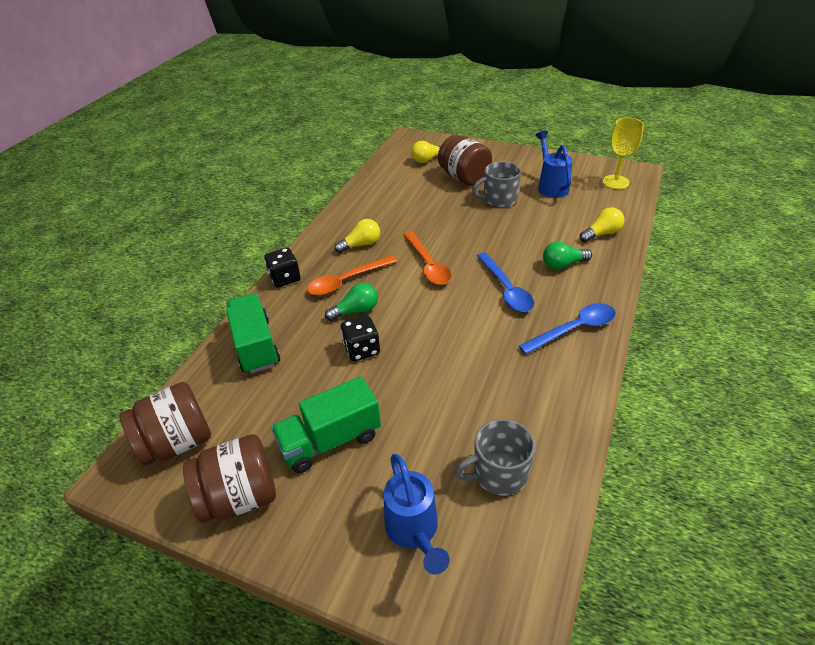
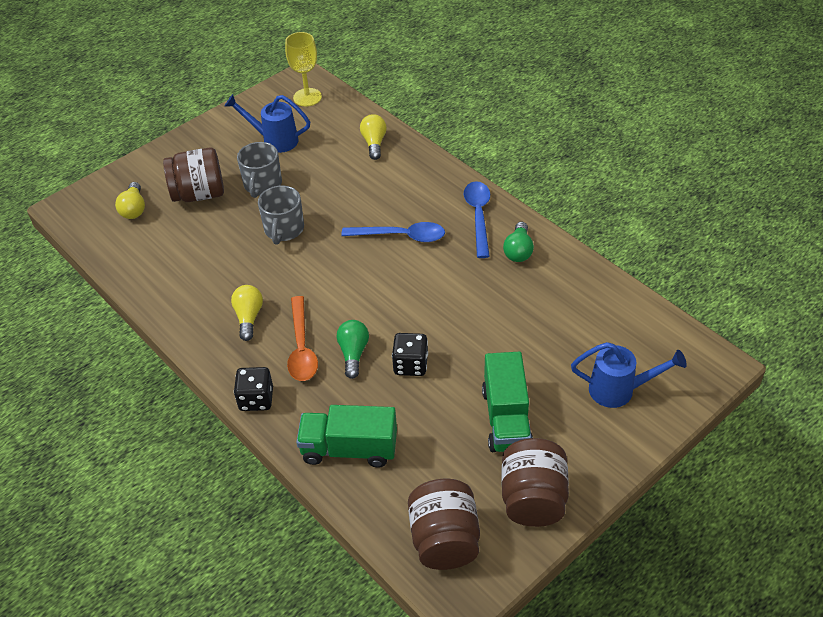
camera: 65 degrees left, 5 degrees up
orange spoon [404,232,452,285] -> none
grey mug [455,419,535,496] -> grey mug moved to [258,185,304,245]
green light bulb [543,241,592,270] -> green light bulb moved to [503,222,534,262]

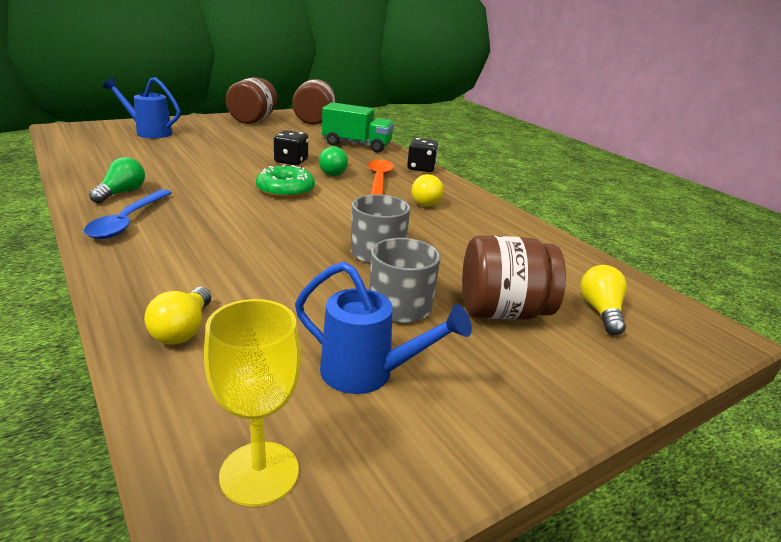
camera: 175 degrees left, 20 degrees down
blue spoon [341,222,445,242] -> none
green truck [482,352,533,452] -> none
none -> green donut [256,164,315,198]

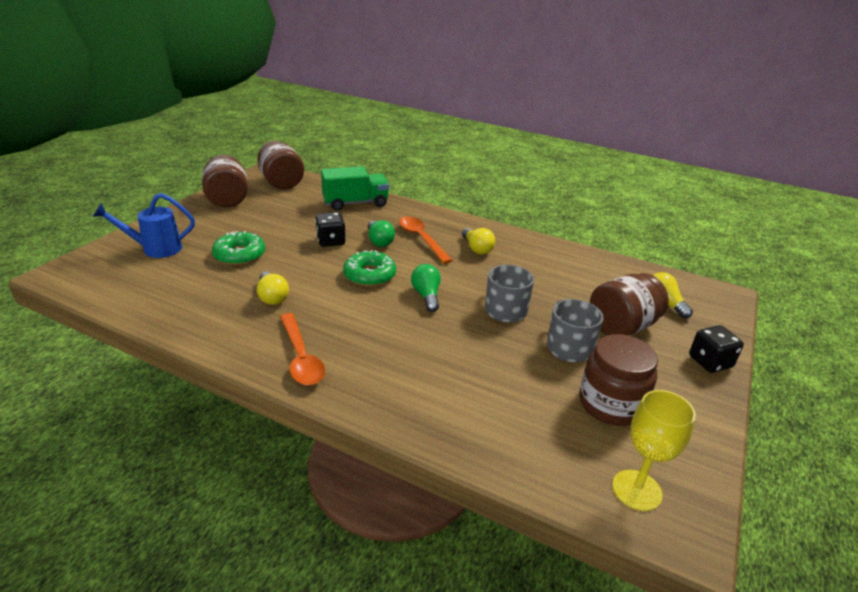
camera: 30 degrees left, 5 degrees up
blue spoon [84,189,172,239] -> orange spoon [280,313,325,386]
green light bulb [89,157,145,203] -> green light bulb moved to [411,264,441,312]
yellow light bulb [144,287,211,345] -> yellow light bulb moved to [257,271,289,305]
blue watering can [295,262,472,394] -> brown jar [579,334,658,426]
black dice [407,138,438,172] -> black dice moved to [689,325,744,373]
none -> green donut [212,231,265,265]

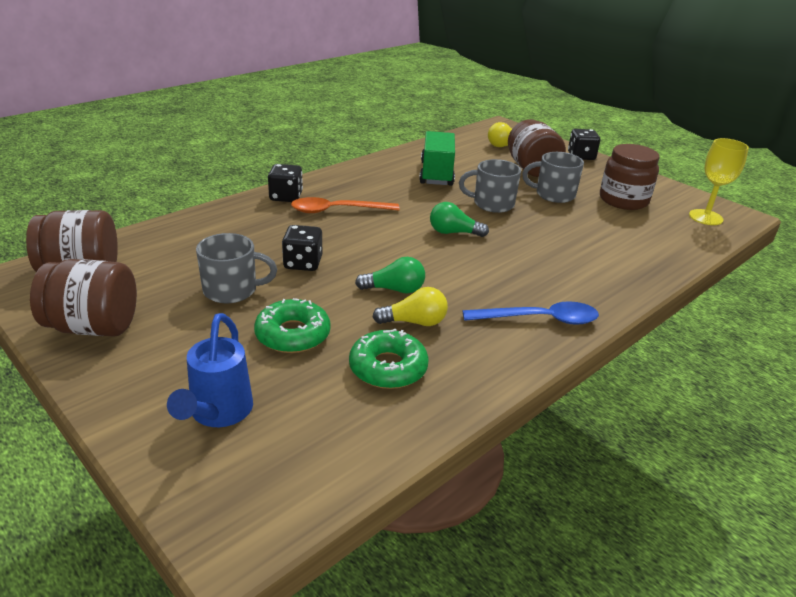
camera: 70 degrees left, 0 degrees up
orange spoon [280,313,325,386] -> blue spoon [463,301,599,325]
green truck [321,166,389,211] -> green truck moved to [419,131,455,186]
green donut [343,250,396,286] -> green donut moved to [349,329,429,389]
green light bulb [368,220,395,247] -> green light bulb moved to [355,257,425,294]
yellow light bulb [462,228,495,254] -> none
none -> grey mug [196,233,277,303]
none -> black dice [268,164,303,202]

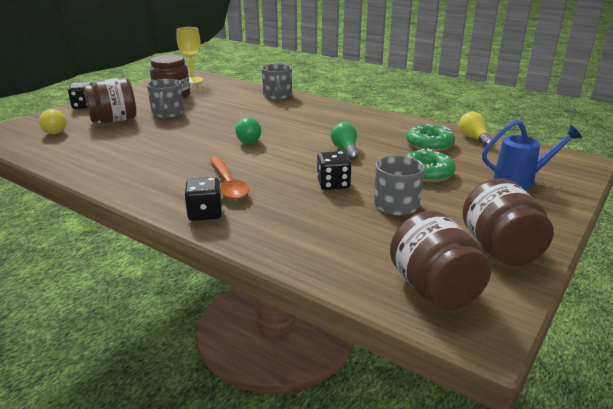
camera: 100 degrees left, 5 degrees down
yellow light bulb [373,287,448,326] -> yellow light bulb moved to [459,112,493,147]
green truck [419,131,455,186] -> none
grey mug [459,159,521,213] -> grey mug moved to [261,64,292,99]
blue spoon [463,301,599,325] -> none

